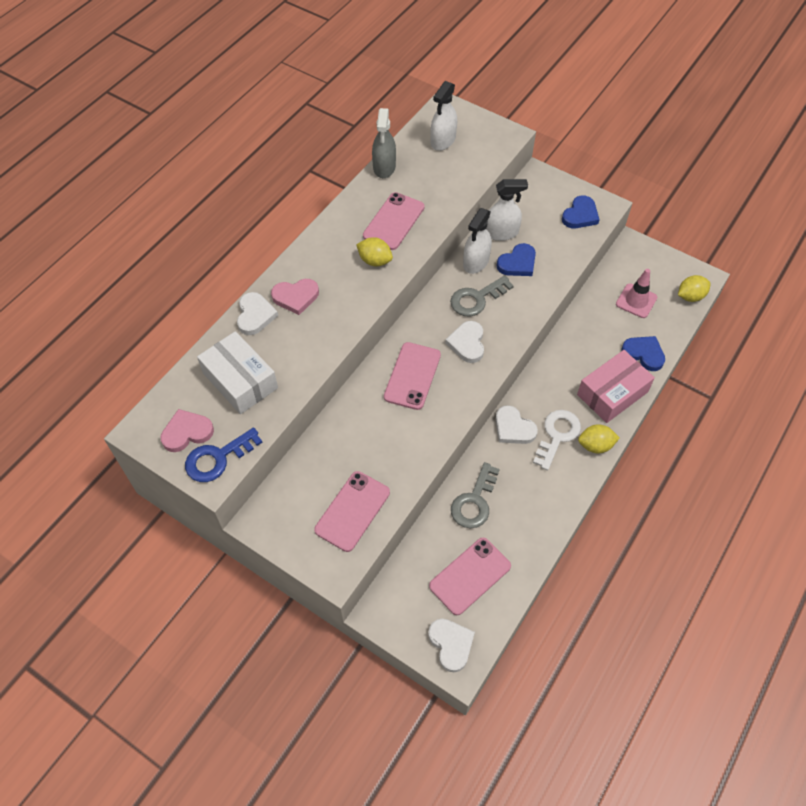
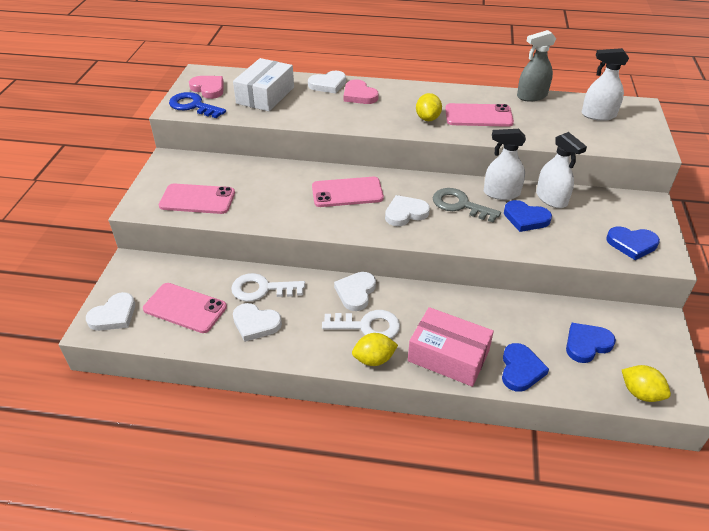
camera: 65 degrees right, 15 degrees down
grey key [451,462,500,528] -> white key [231,273,305,302]
yellow lemon [578,424,620,453] -> yellow lemon turned 75 degrees counterclockwise [352,333,398,366]
pink traffic cone [616,269,657,318] -> blue heart [566,323,616,363]
none -> white heart [233,303,282,342]

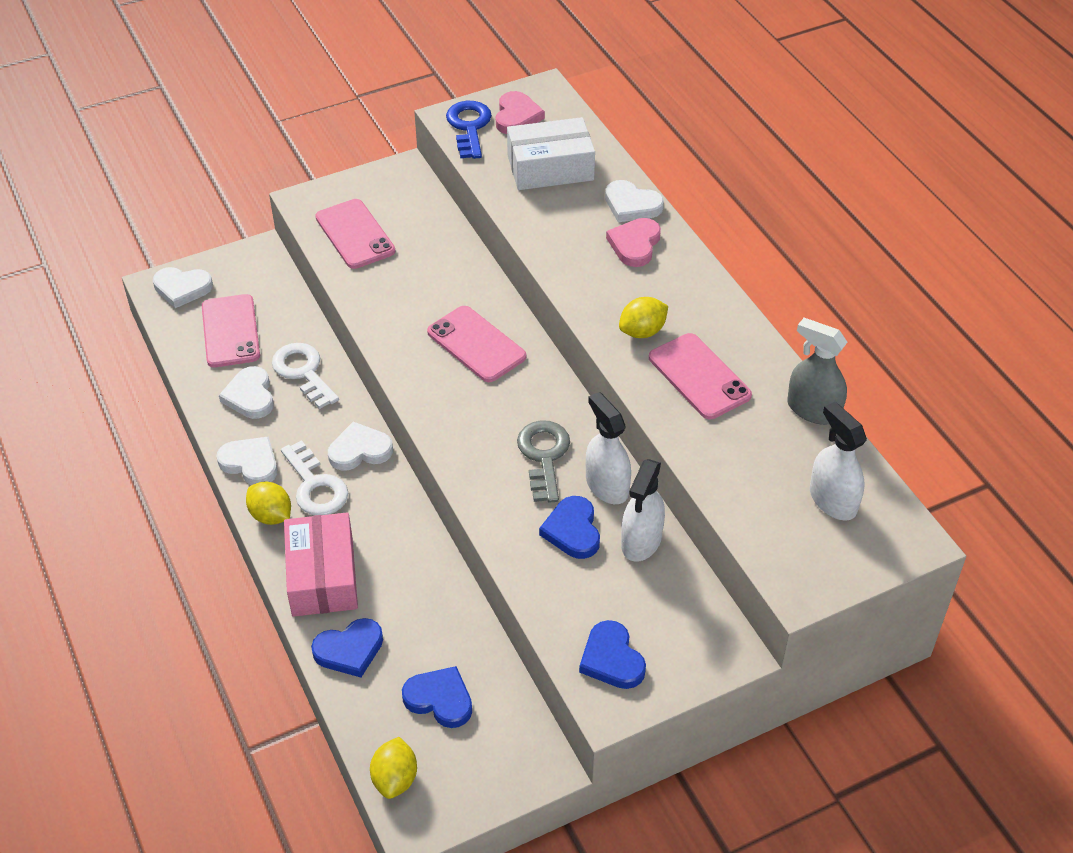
camera: 55 degrees right, 5 degrees up
white heart [385,195,430,226] -> white heart moved to [217,436,277,485]

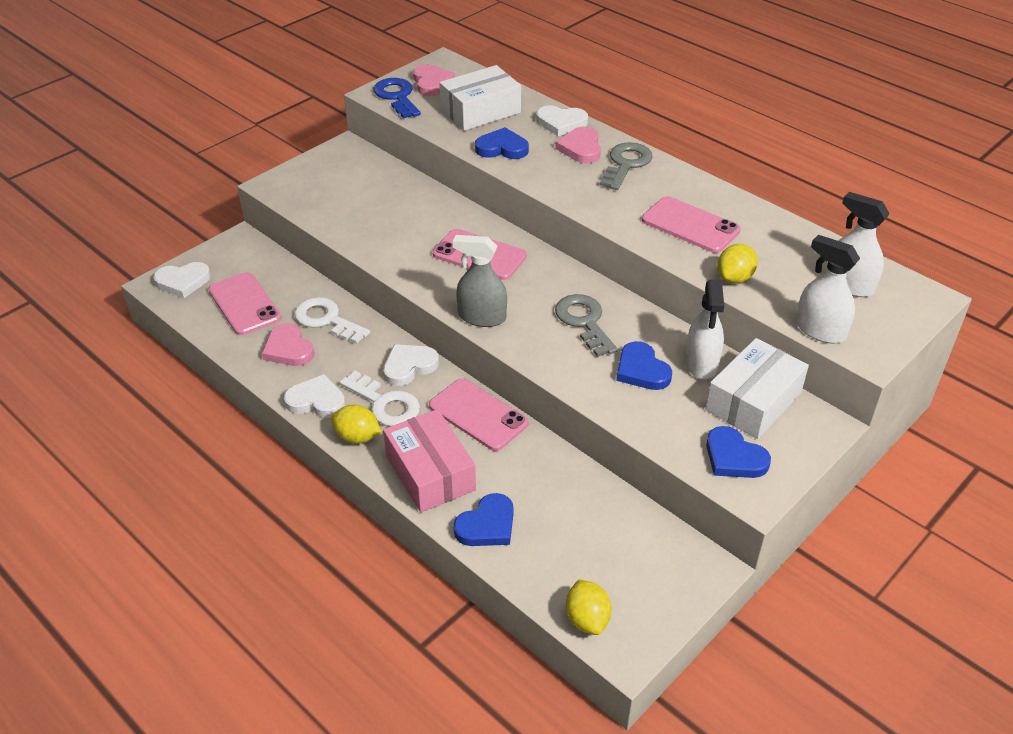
camera: 20 degrees left, 5 degrees down
white heart [219,366,274,419] -> pink heart [262,323,314,366]
pink phone [315,199,395,269] -> pink phone moved to [429,378,529,451]
blue heart [402,666,472,728] -> blue heart moved to [475,127,529,159]
white spray bottle [586,392,631,504] -> white spray bottle moved to [796,235,860,344]
yellow lemon [619,297,668,338] -> yellow lemon moved to [717,244,758,284]
grey spray bottle [787,318,847,425] -> grey spray bottle moved to [453,235,507,327]
none -> grey key [600,142,653,190]
none -> white box [705,338,809,439]

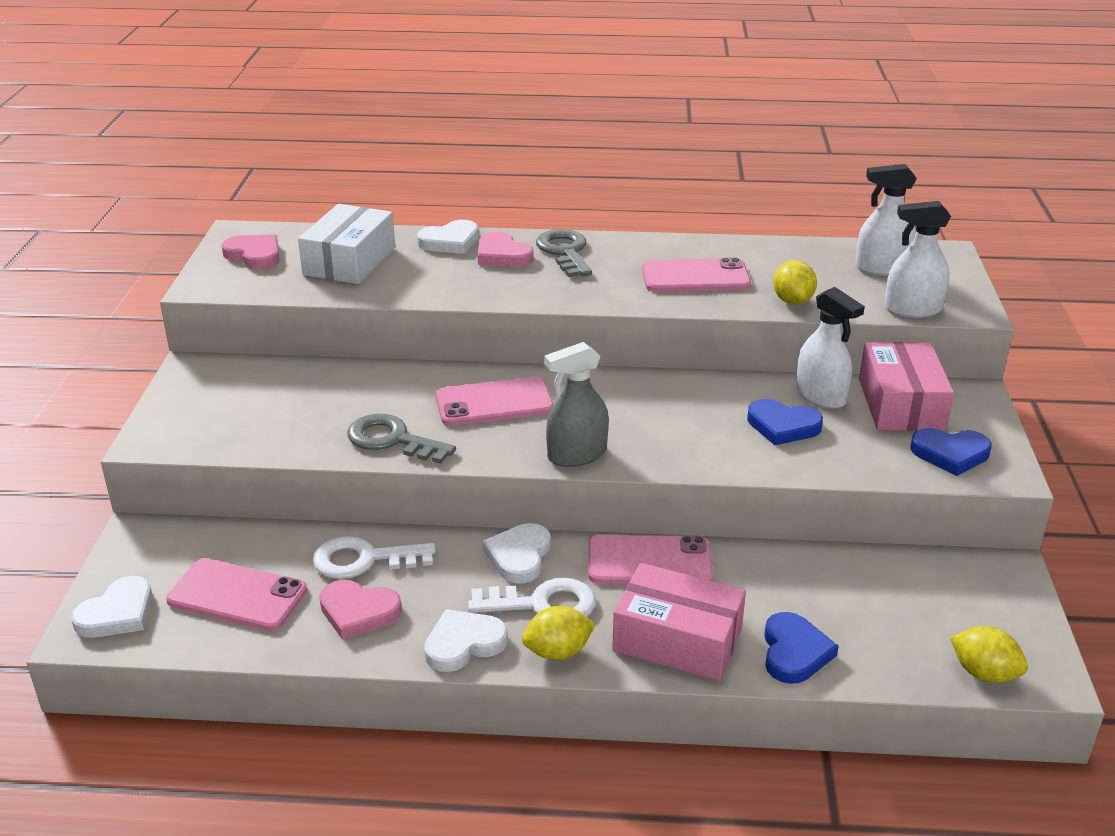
camera: 40 degrees left, 10 degrees down
blue key [373,78,421,119] -> none
blue heart [475,127,529,159] -> none
grey key [555,294,618,357] -> grey key moved to [347,414,456,464]
white box [705,338,809,439] -> pink box [859,342,954,431]

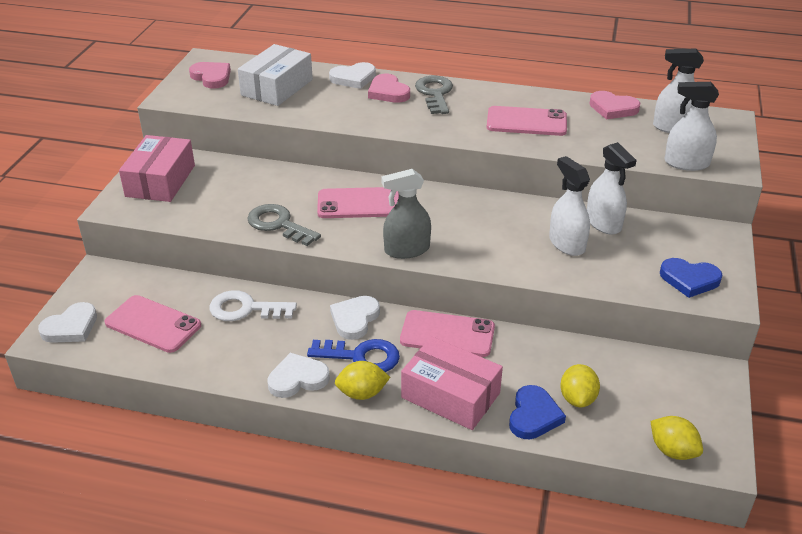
camera: 10 degrees right, 5 degrees up
pink heart [319,580,402,639] -> pink heart moved to [589,91,640,120]
white key [468,578,596,617] -> blue key [307,339,400,372]
blue heart [747,399,823,445] -> white spray bottle [549,156,590,256]
yellow lemon [773,260,817,305] -> yellow lemon moved to [560,364,600,408]
pink box [859,342,954,431] -> pink box moved to [119,135,195,202]

